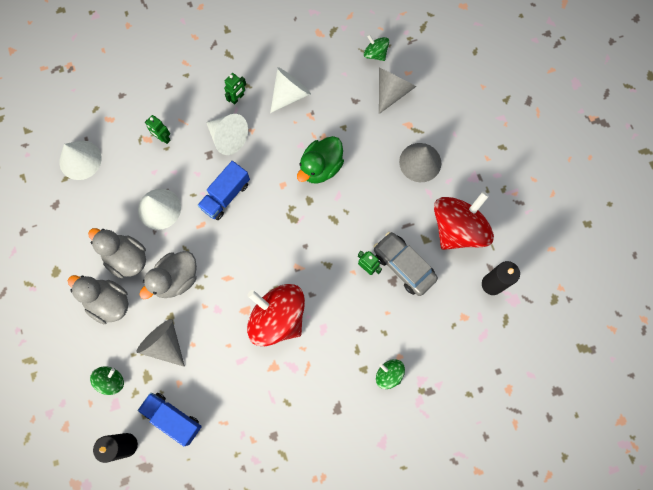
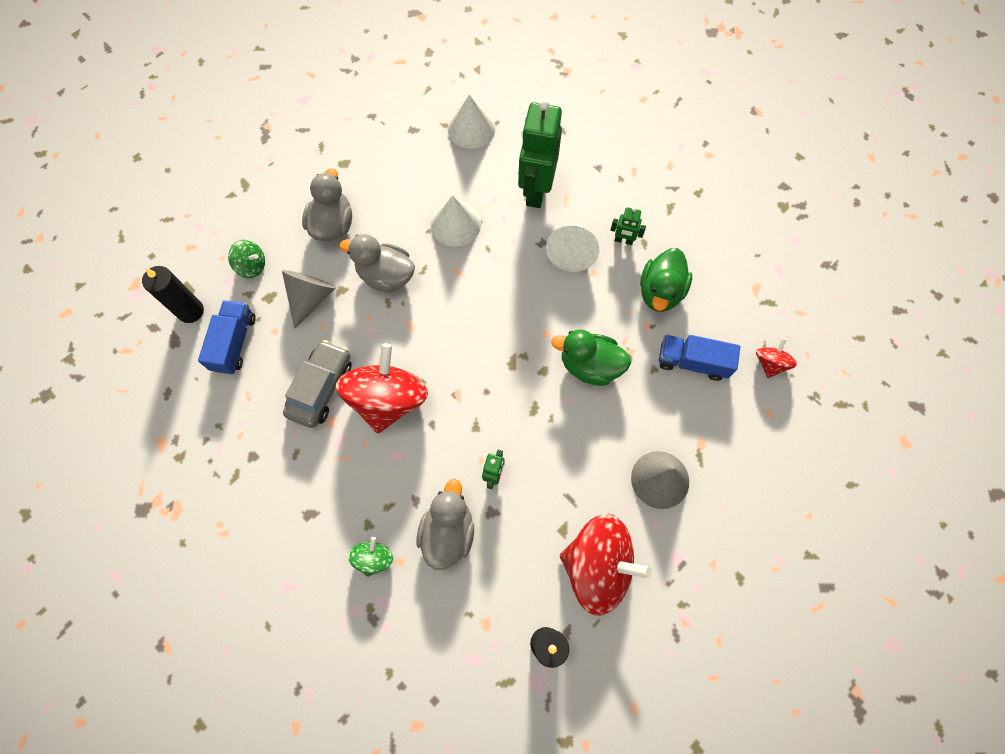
camera: 65 degrees right, 5 degrees down
grey duck [88,228,146,278] -> grey duck moved to [416,479,474,570]
green robot [145,115,171,144] -> green robot [518,99,562,208], size x2.26
blue truck [197,161,250,220] -> blue truck moved to [659,335,740,381]
white cone [270,67,311,113] -> green duck [640,248,692,312]
green spinning top [364,34,389,61] -> red spinning top [756,338,797,378]
grey car [373,232,438,296] -> grey car moved to [283,340,352,428]
grey cone [379,67,416,114] -> none

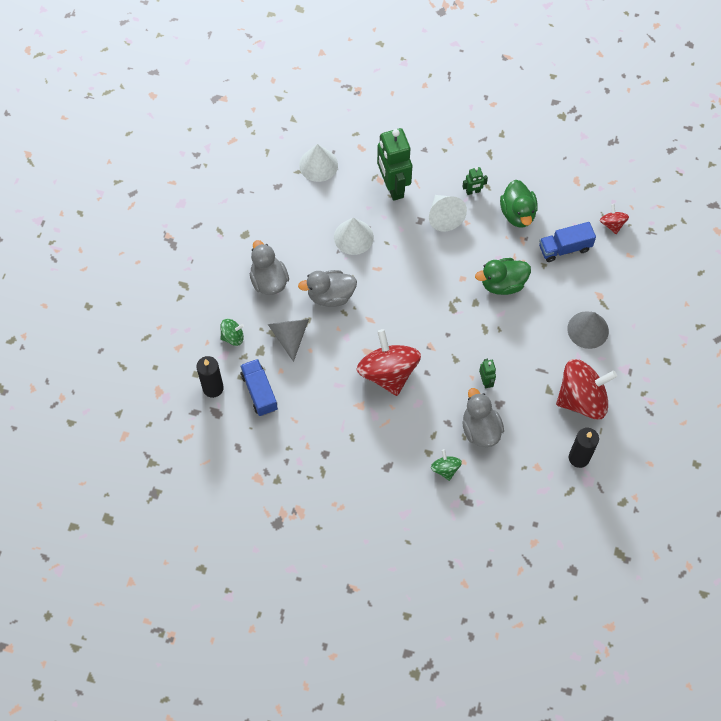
camera: 30 degrees left, 5 degrees down
grey car [283,340,352,428] -> none

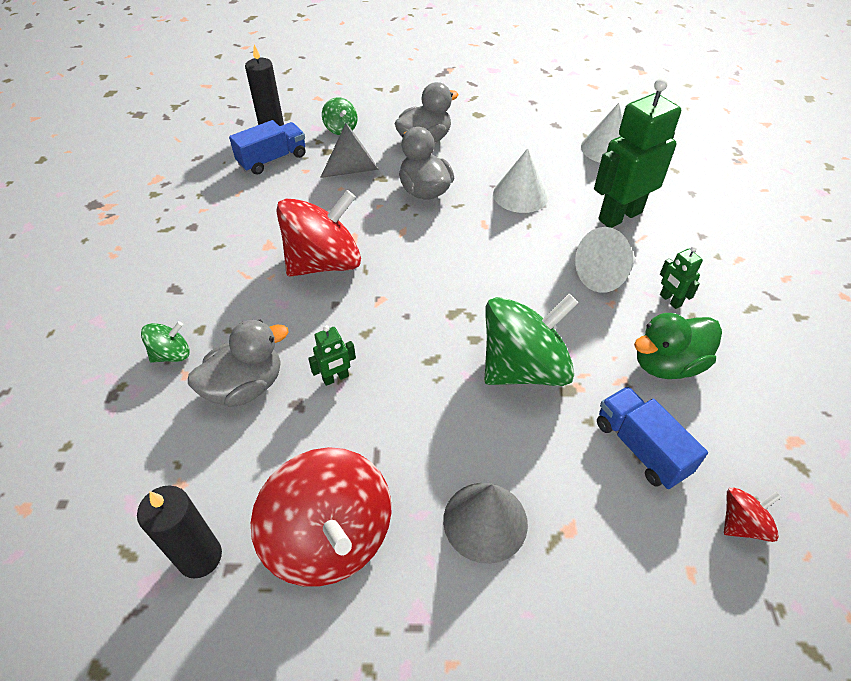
camera: 75 degrees right, 15 degrees down
green duck [475,258,531,295] -> green spinning top [485,294,578,386]

